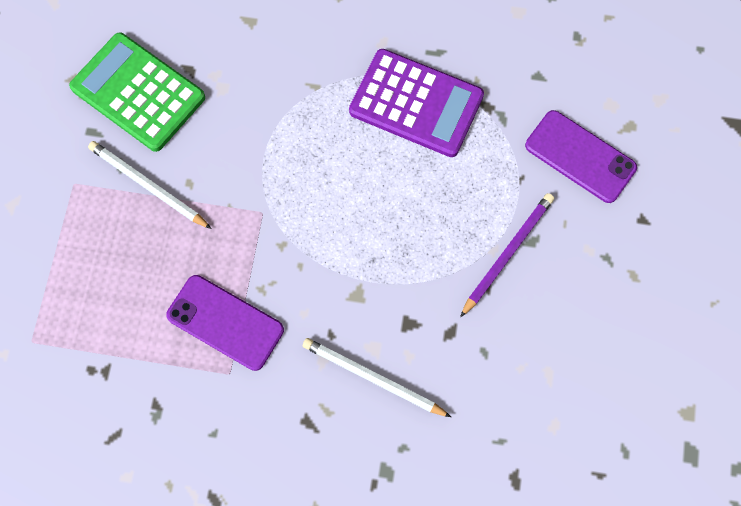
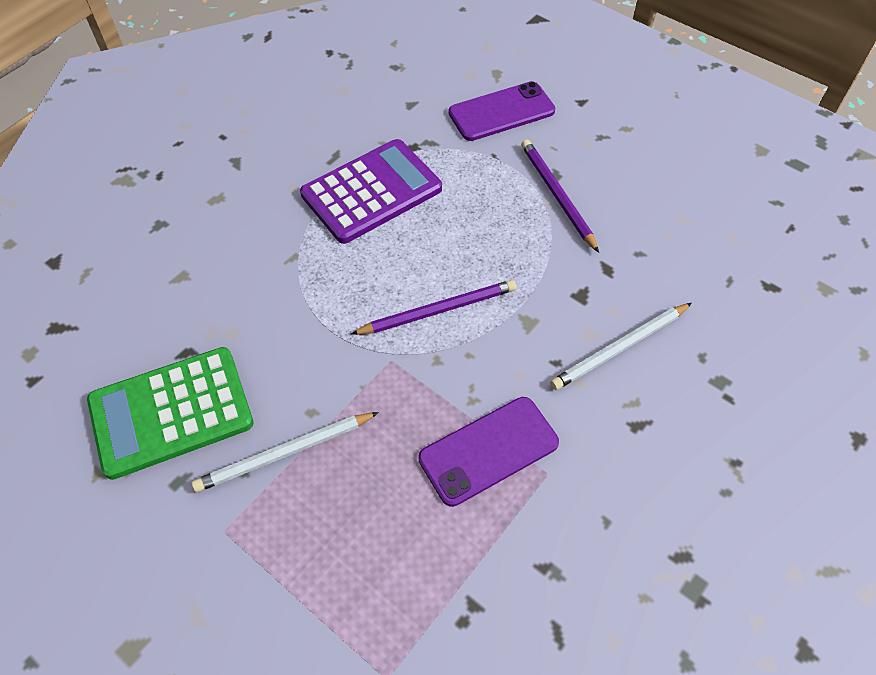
camera: 60 degrees left, 15 degrees down
none -> purple pencil [351,280,516,335]

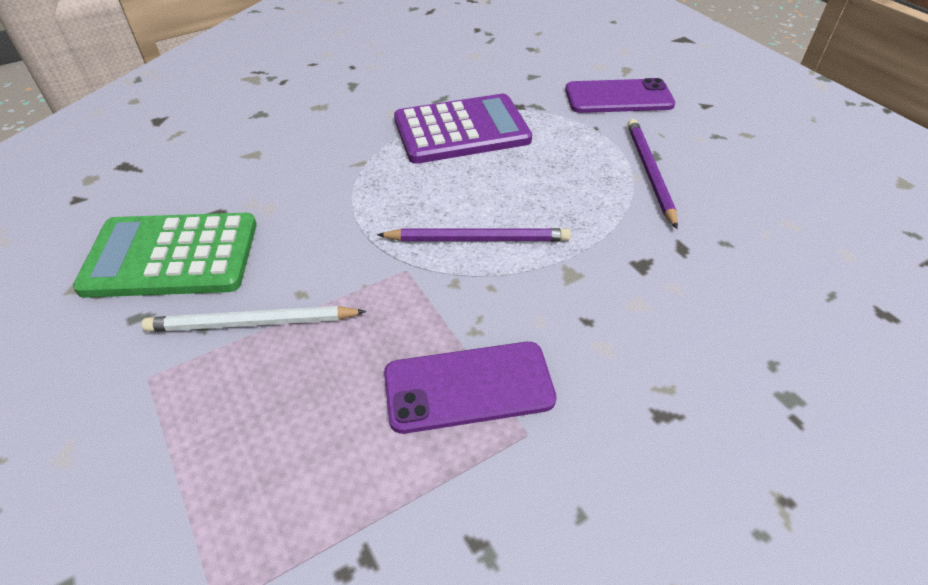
camera: 20 degrees right, 10 degrees down
white pencil [550,303,692,390] -> none

